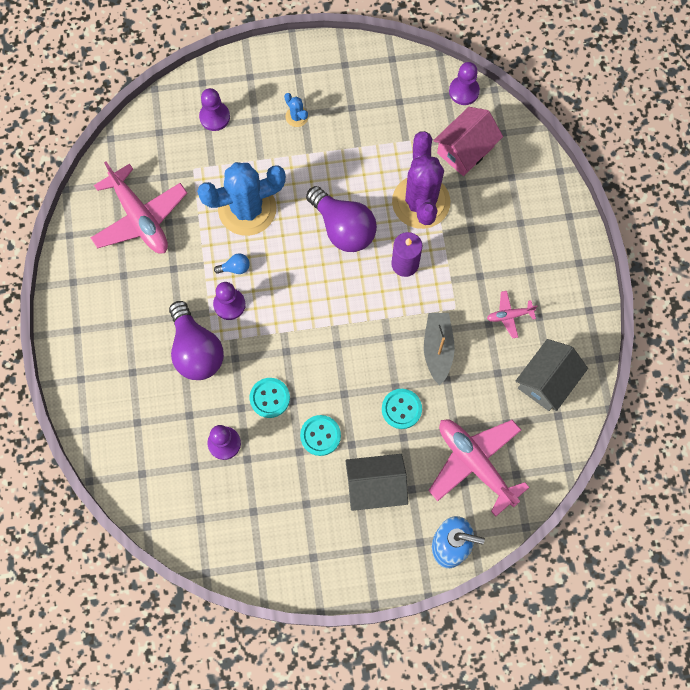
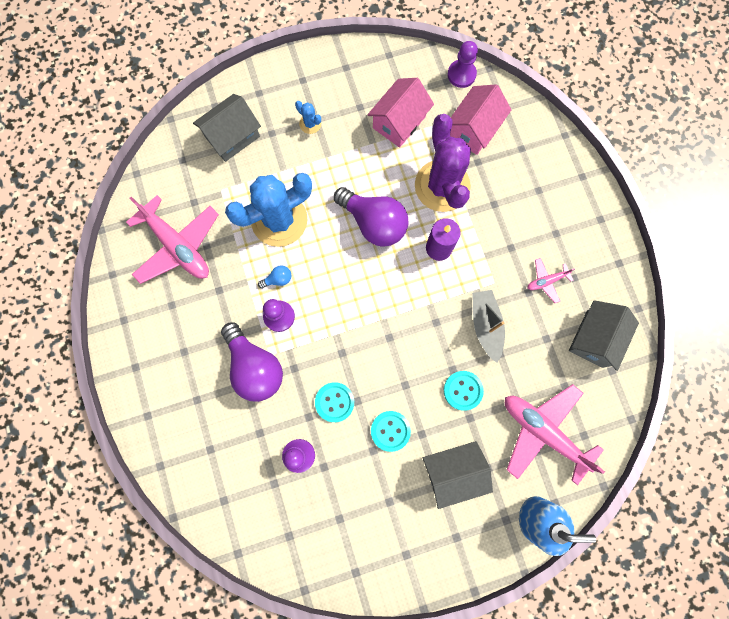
camera: 10 degrees left, 5 degrees up
purple pawn [199,88,230,131] -> grey house [193,94,261,162]
none -> pink house [367,78,434,148]

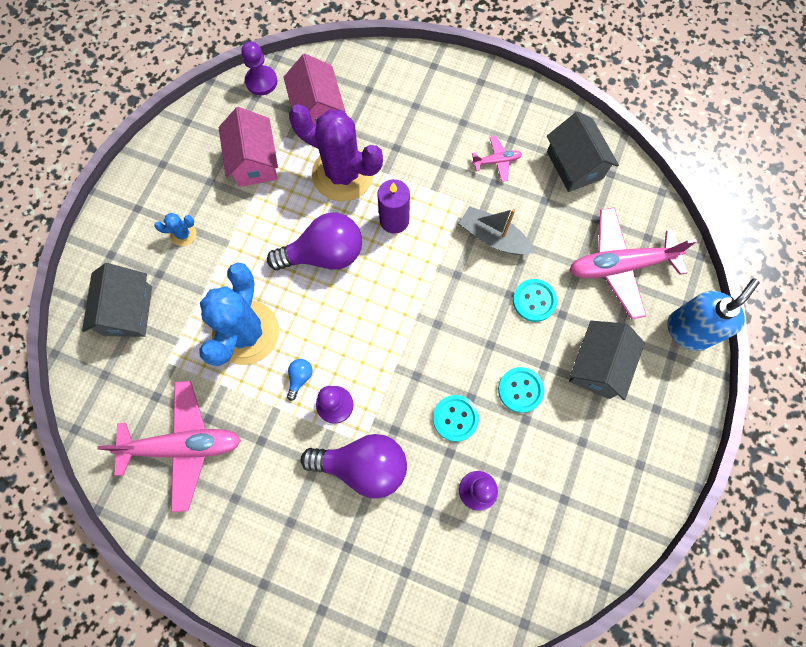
camera: 50 degrees left, 5 degrees down
pink plane [527,258,575,303] -> pink plane turned 120 degrees counterclockwise [472,136,522,182]

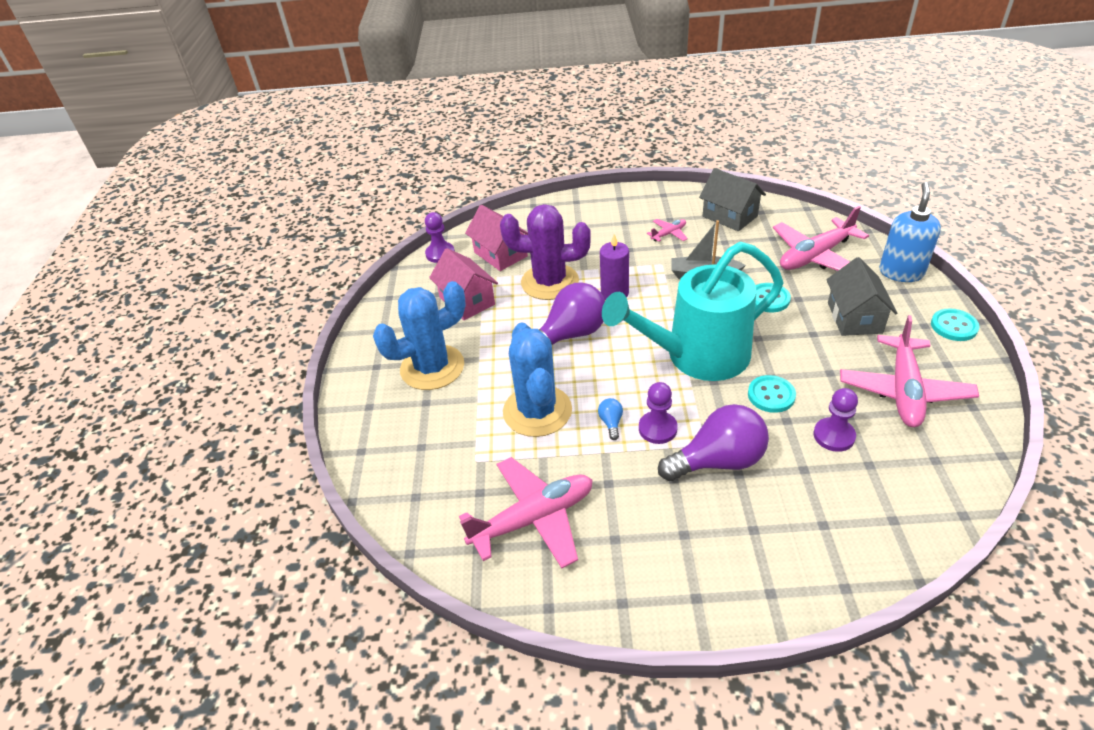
camera: 20 degrees left, 30 degrees down
grey house [82,263,152,337] -> none
blue cactus [154,213,196,246] -> blue cactus [373,281,466,390], size x2.46
turquoise button [498,367,544,413] -> turquoise button moved to [931,309,980,341]
none -> turquoise watering can [602,242,783,381]
none -> pink plane [840,315,979,427]

